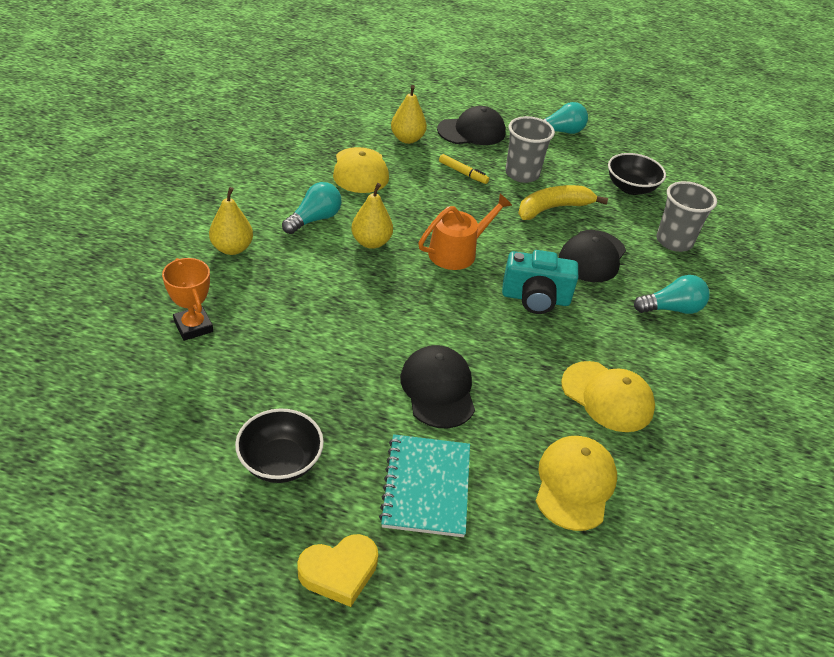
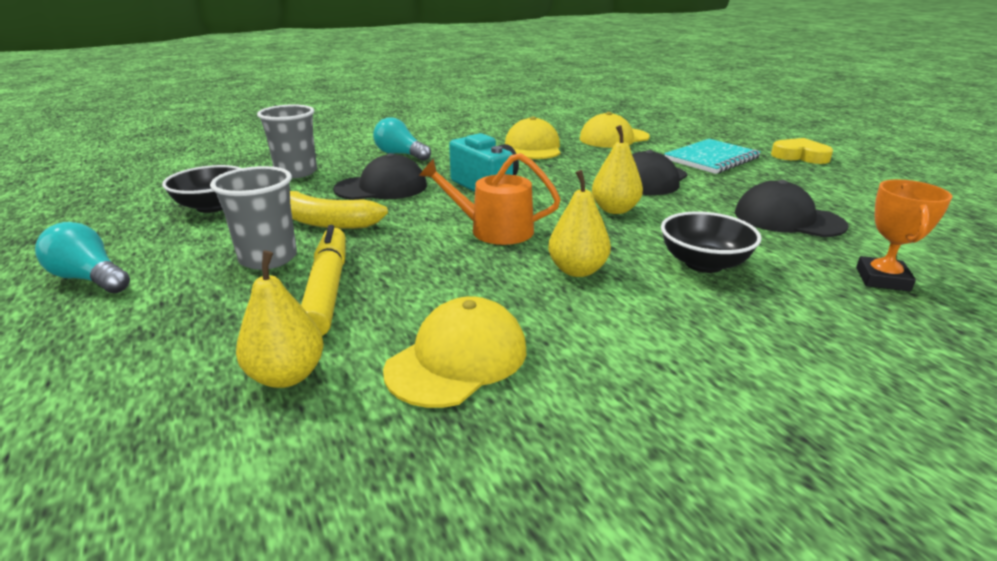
camera: 130 degrees left, 15 degrees down
yellow pear [209,187,253,255] -> yellow pear moved to [592,125,643,214]
black bowl [235,408,324,483] -> black bowl moved to [661,212,761,273]
turquoise light bulb [282,182,342,234] -> none
black cap [437,106,506,145] -> black cap moved to [735,180,848,237]
yellow marker [439,154,489,184] -> yellow marker [301,225,346,336], size x1.82

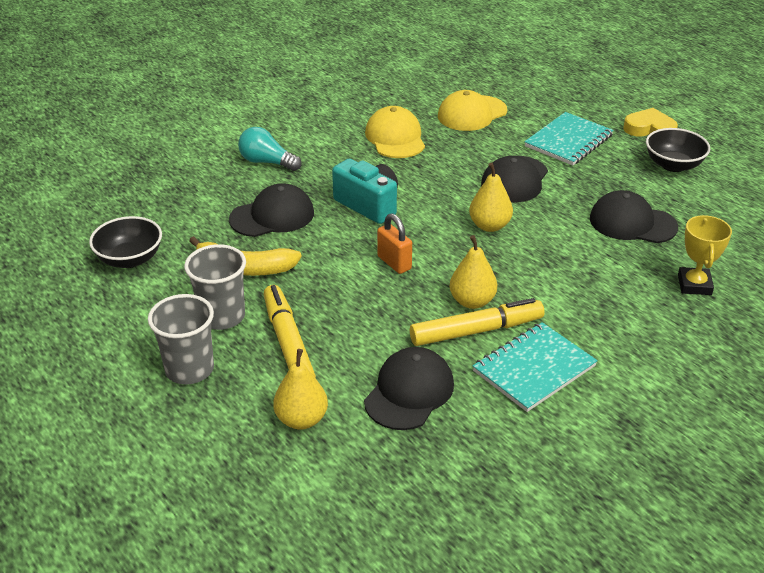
camera: 10 degrees left, 10 degrees up
turquoise light bulb [35,222,130,293] -> none
grey cup [257,104,317,178] -> grey cup moved to [148,294,214,384]
yellow cap [383,296,526,408] -> black cap [364,347,454,430]
orange watering can [419,153,561,245] -> orange padlock [377,213,412,274]
black bowl [661,212,761,273] -> black bowl moved to [646,128,710,172]
orange trophy [856,179,952,292] -> yellow trophy [678,215,732,295]
none -> yellow marker [410,298,545,346]
none -> turquoise notebook [473,322,598,412]

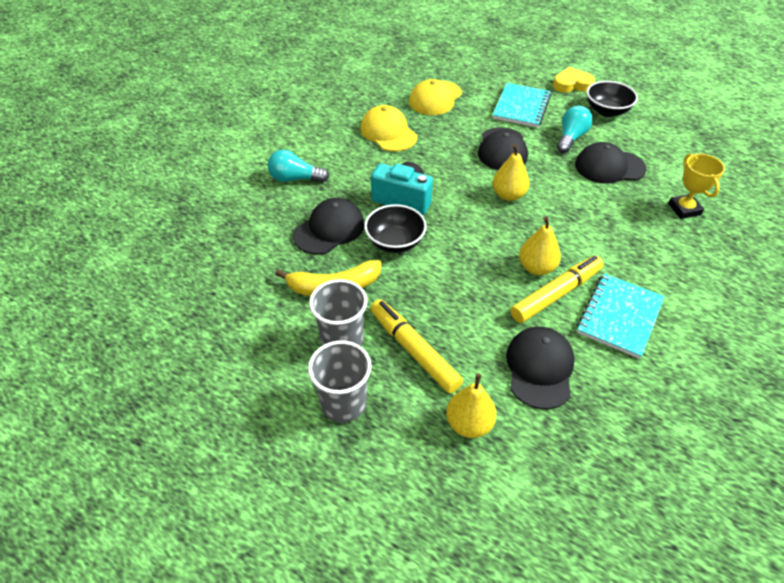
camera: 20 degrees left, 10 degrees up
black bowl [89,216,162,268] -> black bowl moved to [364,204,426,253]
orange padlock [377,213,412,274] -> none
none -> turquoise light bulb [557,106,593,153]

